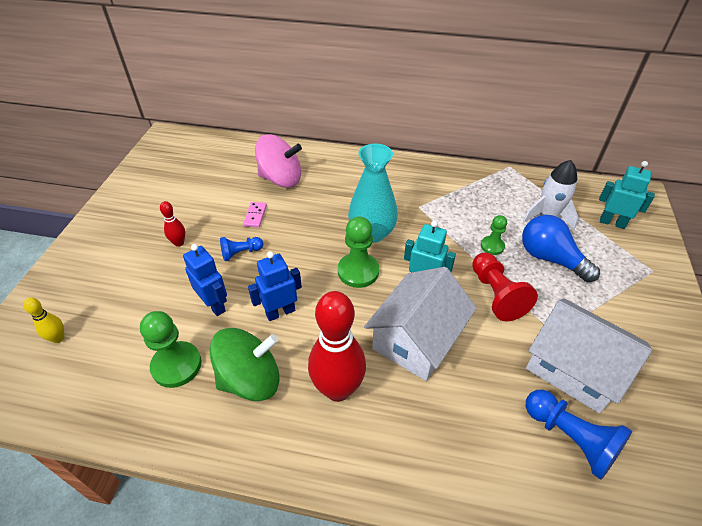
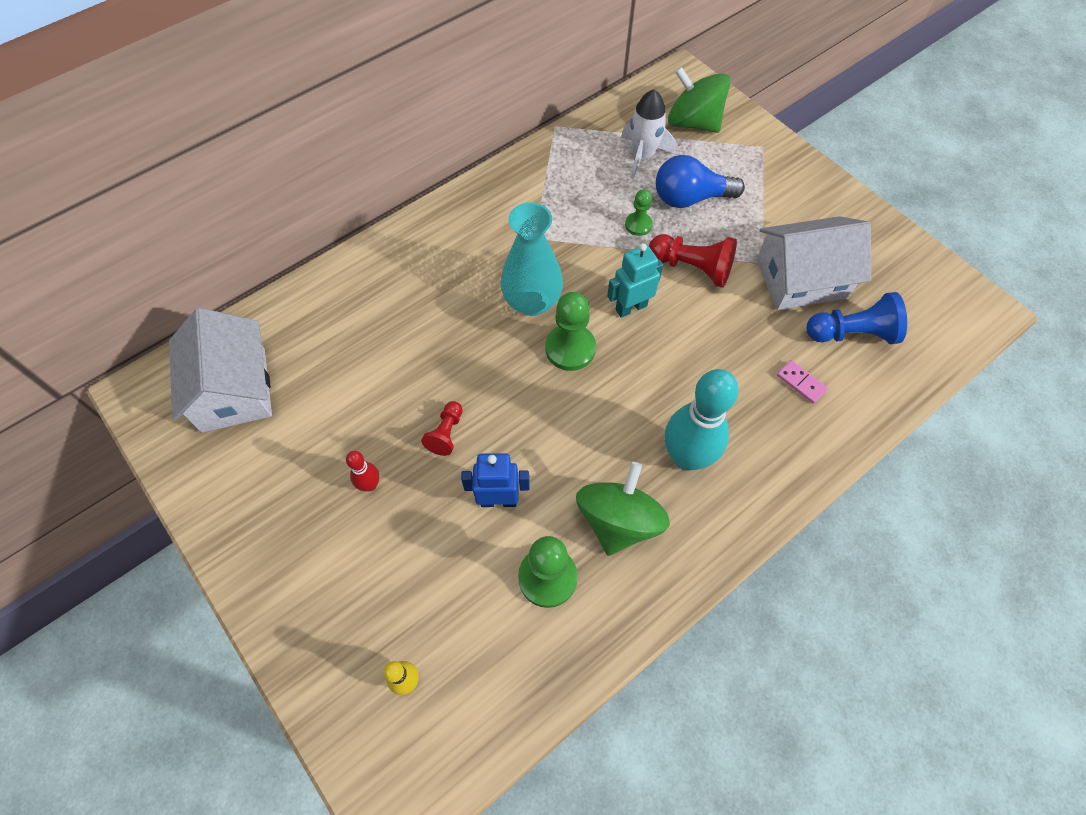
camera: 50 degrees left, 15 degrees up
blue pawn [220,237,263,261] -> red pawn [421,401,463,456]
pink domino [243,202,267,228] -> pink domino moved to [777,360,828,404]
blue robot [248,251,302,321] -> none
pink spinning top [255,134,302,188] -> none
red bowling pin [308,291,366,402] -> turquoise bowling pin [665,369,739,471]
white house [364,267,477,381] -> white house moved to [169,308,272,433]
turquoise robot [599,161,655,229] -> green spinning top [668,67,731,133]

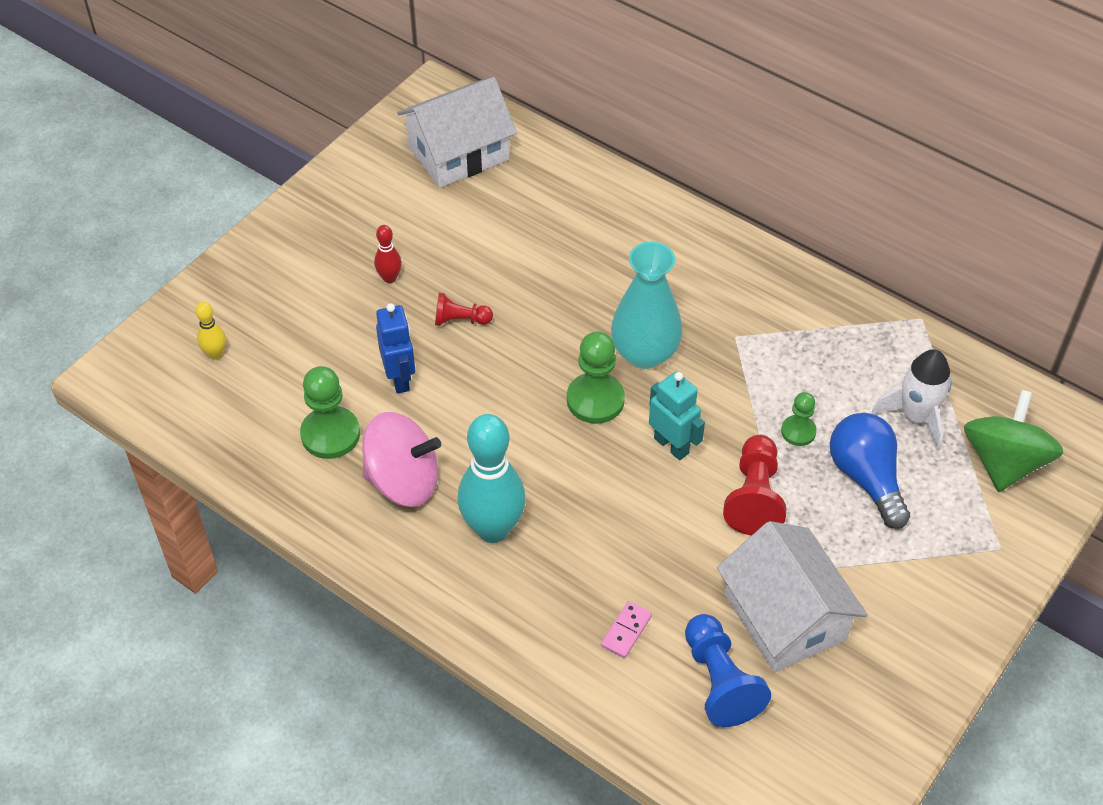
camera: 75 degrees right, 10 degrees down
green spinning top [576,462,670,556] -> pink spinning top [362,412,441,507]

